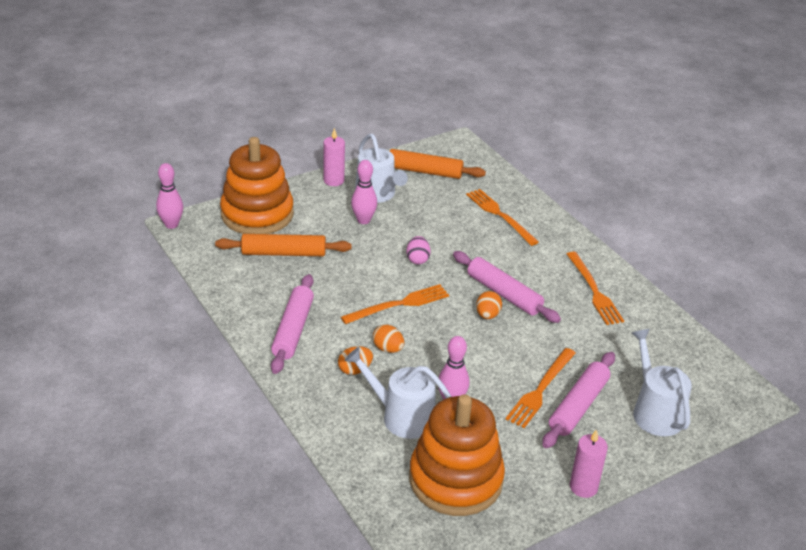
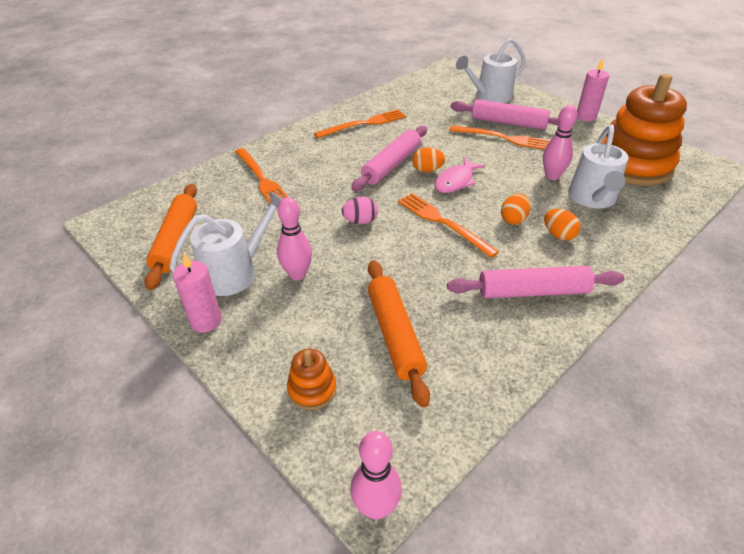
camera: 100 degrees left, 5 degrees up
orange stacking toy [220,137,294,234] -> orange stacking toy [287,349,337,410], size x0.42
orange fork [466,189,539,246] -> orange fork turned 75 degrees counterclockwise [235,148,288,204]
none -> pink fish [435,157,485,193]

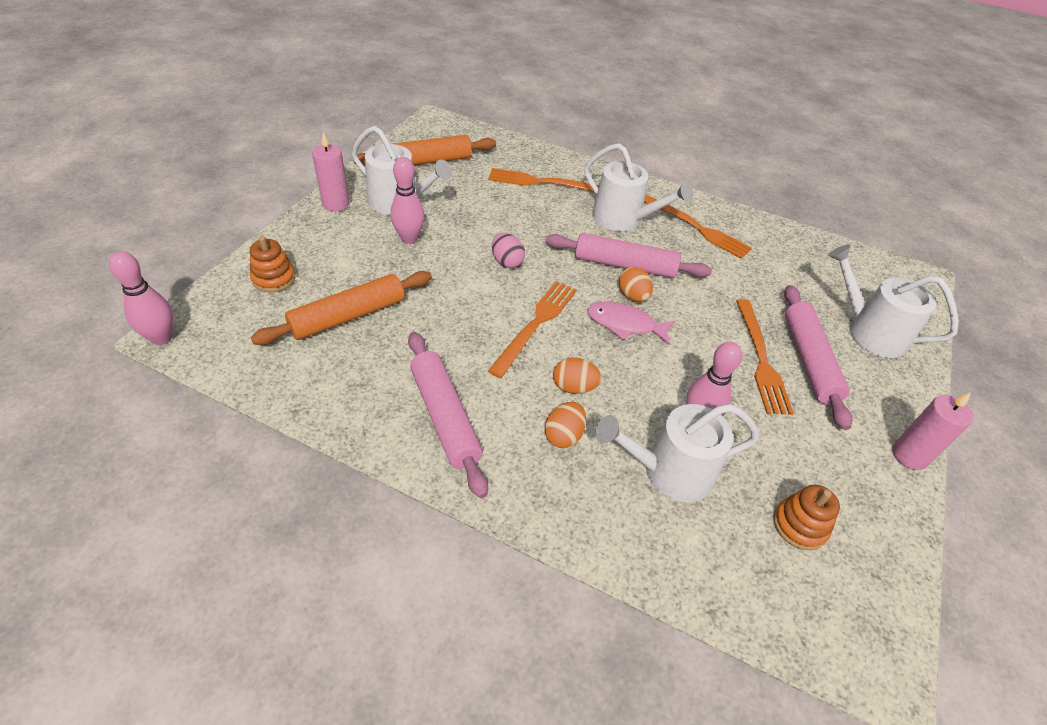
camera: 65 degrees right, 5 degrees up
orange fork [235,148,288,204] -> orange fork turned 60 degrees clockwise [488,168,599,192]
orange stacking toy [602,74,687,186] -> orange stacking toy [773,485,840,550], size x0.42
none -> white watering can [585,143,693,231]

